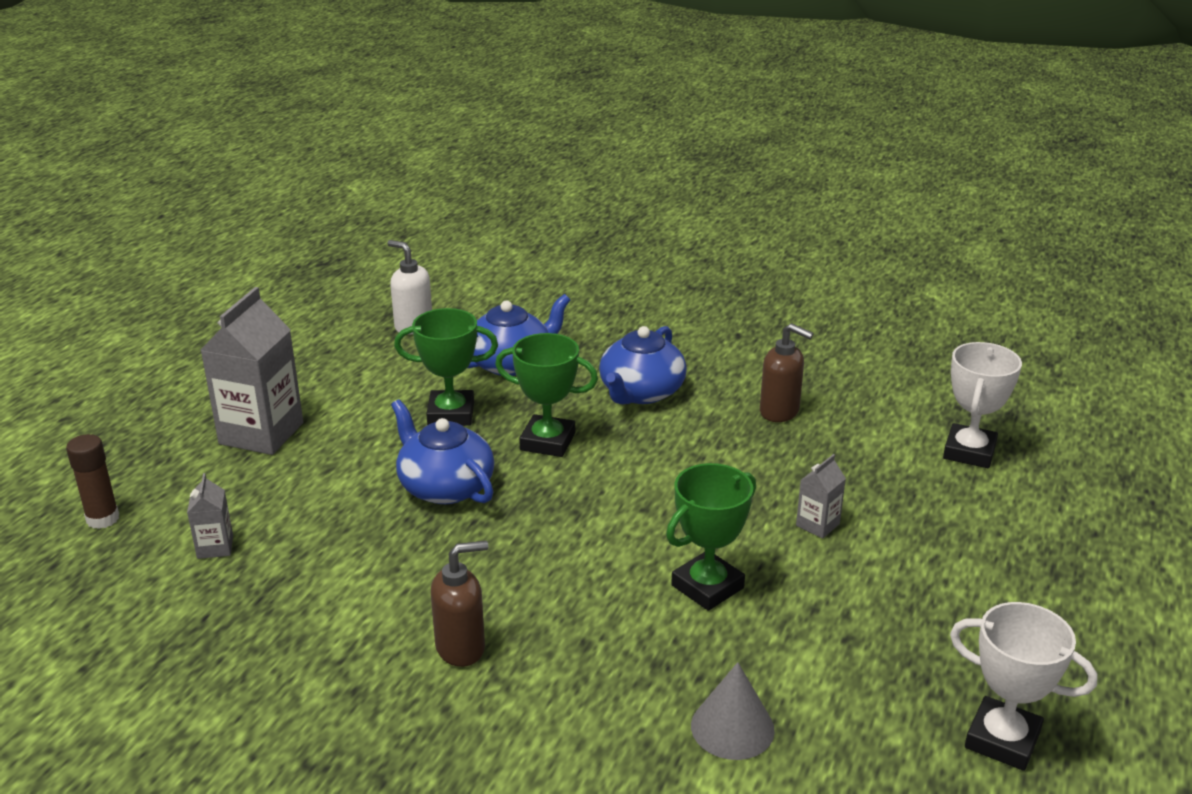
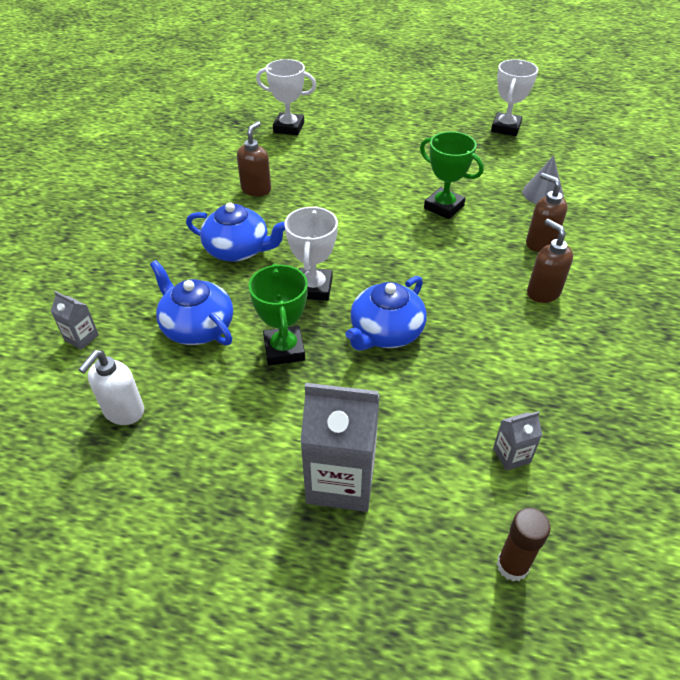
camera: 100 degrees left, 15 degrees up
green trophy [495,333,598,457] -> white trophy [284,206,338,301]
grey carton [796,454,846,539] -> grey carton moved to [51,291,99,350]
none -> brown soap dispenser [526,173,567,252]

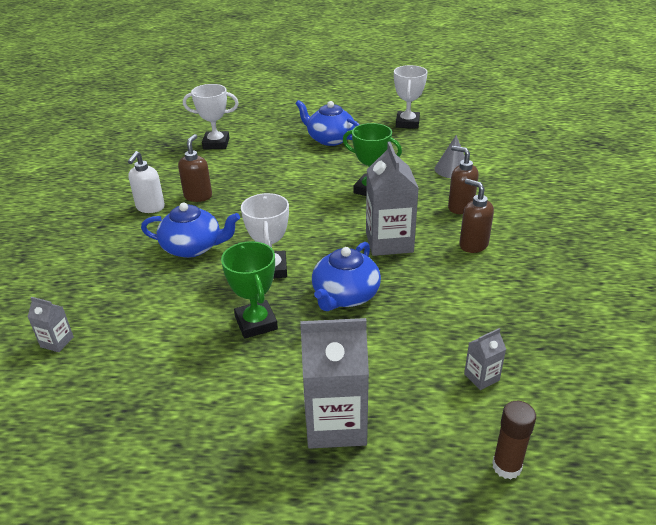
camera: 10 degrees left, 10 degrees down
white soap dispenser [78,350,144,425] -> white soap dispenser moved to [128,151,165,213]
blue teapot [150,260,233,345] -> blue teapot moved to [295,100,360,146]
none -> grey carton [366,142,419,256]

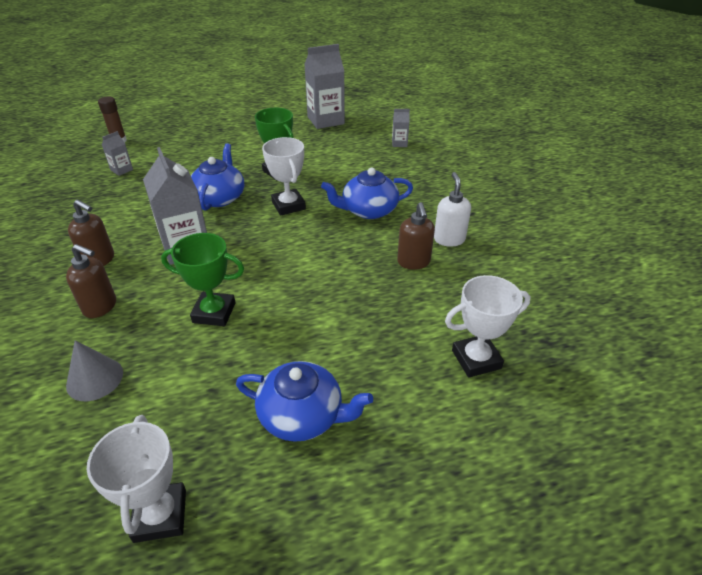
camera: 160 degrees right, 5 degrees up
grey carton [300,318,369,449] -> grey carton moved to [304,44,345,129]

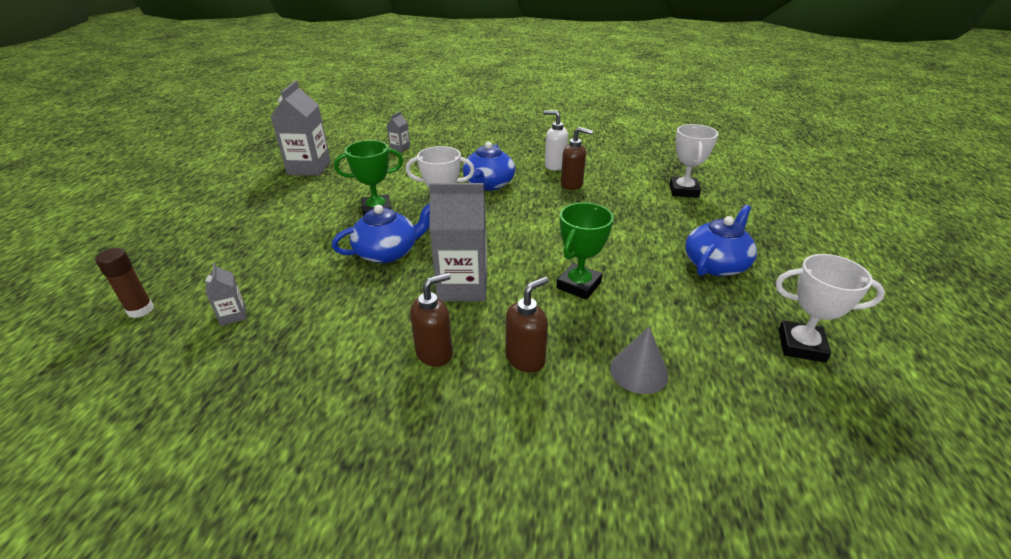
camera: 65 degrees left, 5 degrees down
blue teapot [191,143,244,211] -> blue teapot turned 120 degrees clockwise [332,203,430,263]

